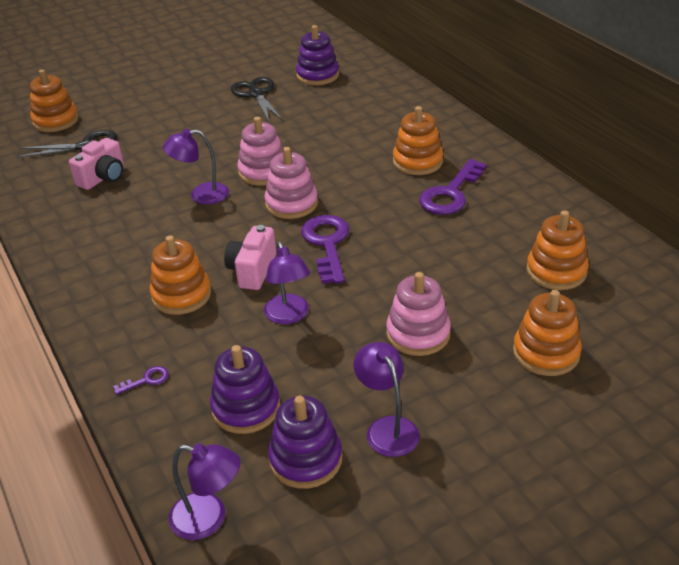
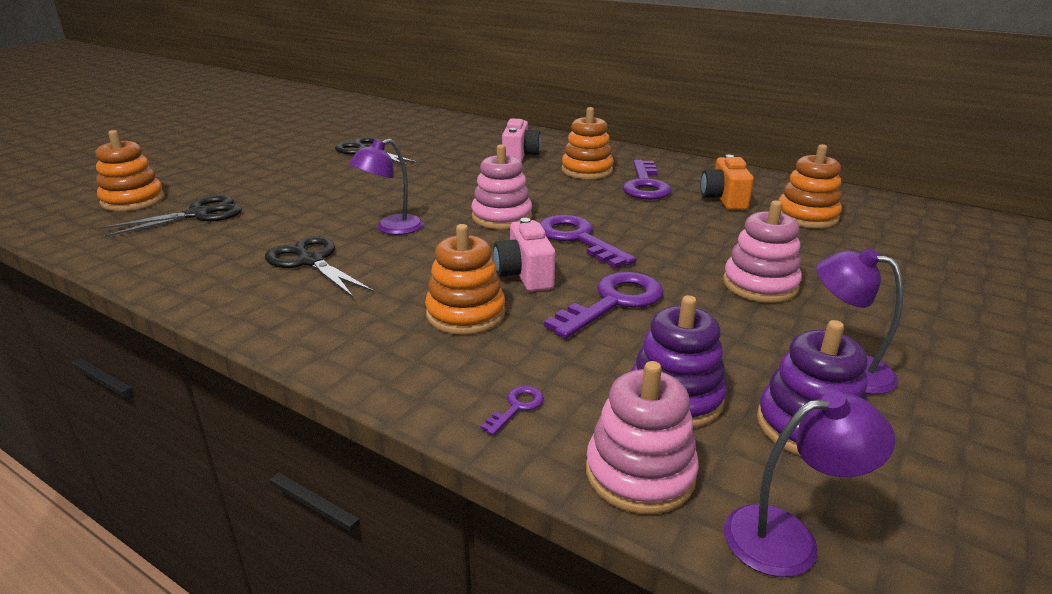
camera: 30 degrees left, 10 degrees down
pink camera [69,138,124,190] -> pink camera moved to [502,119,541,162]
pink stacking toy [237,117,283,186] -> pink stacking toy moved to [586,361,699,514]
purple lamp [264,241,310,324] -> purple key [544,272,663,339]
purple stacking toy [296,25,339,85] -> none
orange stacking toy [513,290,582,376] -> none
none -> black scissors [265,236,374,297]
none -> orange camera [701,155,754,210]

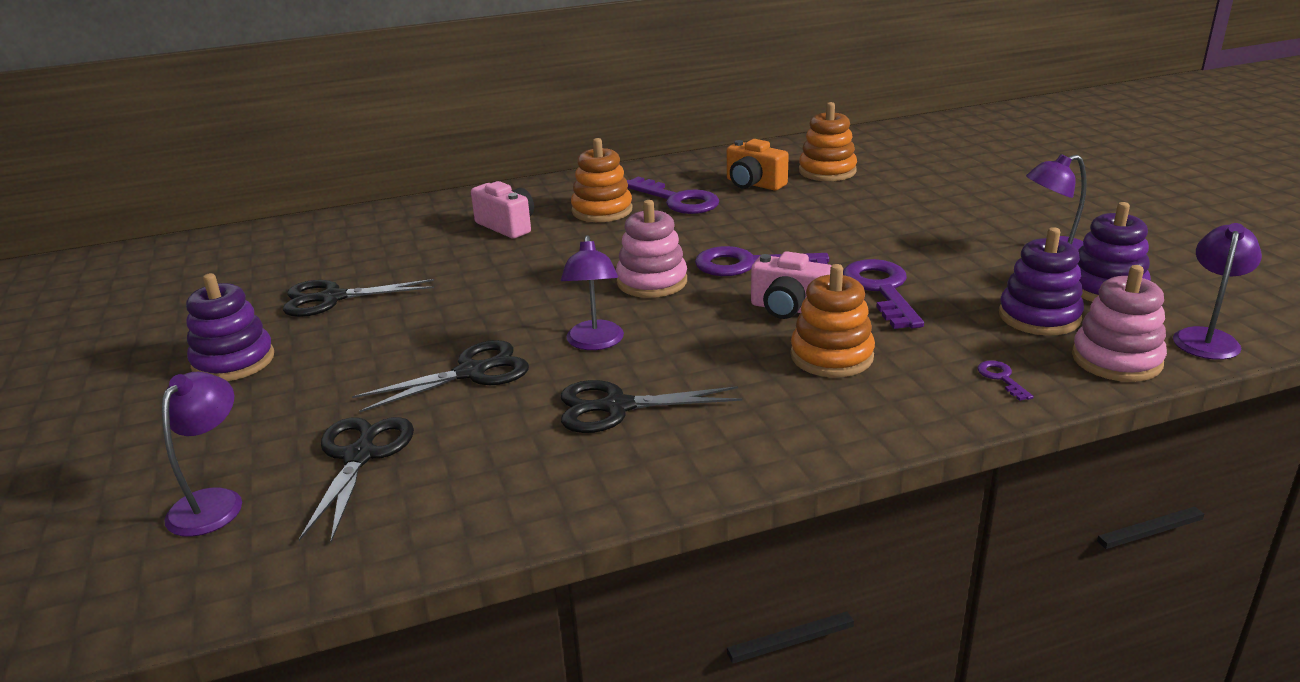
camera: 50 degrees left, 0 degrees up
orange stacking toy [96,130,165,211] -> purple lamp [162,372,242,537]
pink stacking toy [723,200,802,303] -> none
none -> purple stacking toy [186,273,274,381]
none -> black scissors [352,340,529,412]

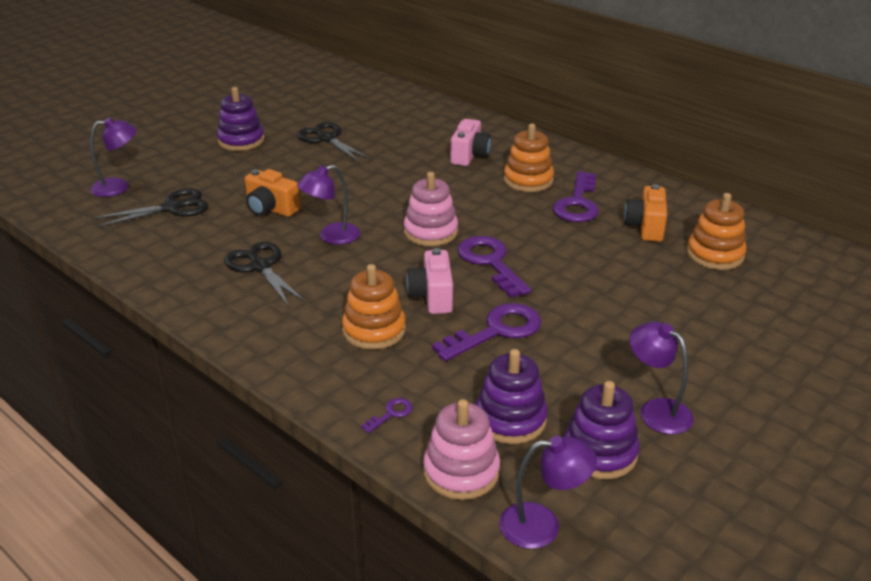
camera: 60 degrees right, 5 degrees up
black scissors [352,340,529,412] -> orange camera [245,169,301,217]

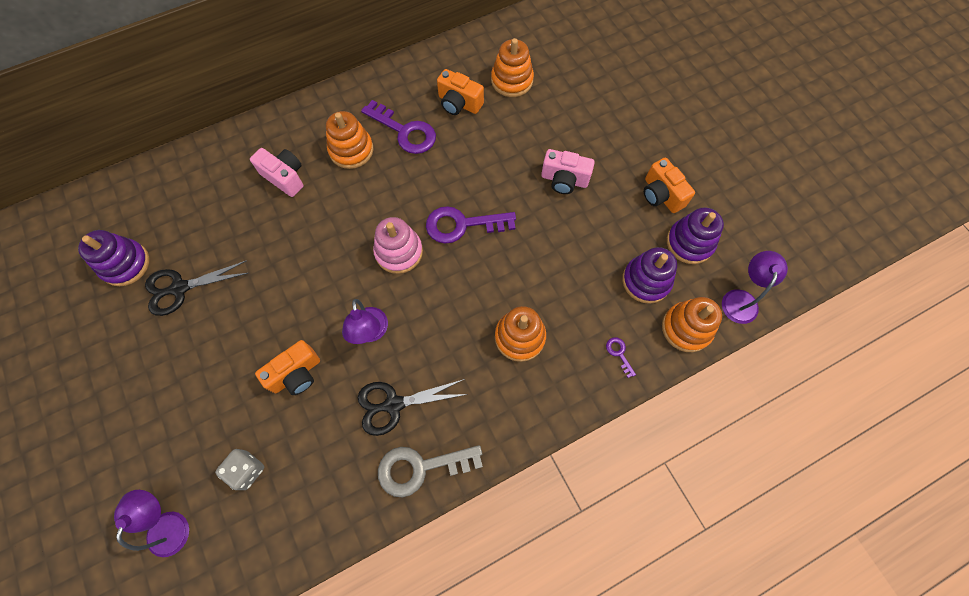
camera: 70 degrees left, 35 degrees up
black scissors [94,188,208,227] -> grey dice [215,449,264,490]
purple stacking toy [217,87,265,151] -> purple stacking toy moved to [78,230,150,286]
pink camera [406,248,453,314] -> pink camera moved to [541,149,595,194]
pink stacking toy [423,399,500,500] -> orange stacking toy [662,297,722,352]
purple key [432,303,541,361] -> none
purple lamp [629,322,694,434] -> orange camera [644,158,695,213]
none -> grey key [378,445,483,497]

